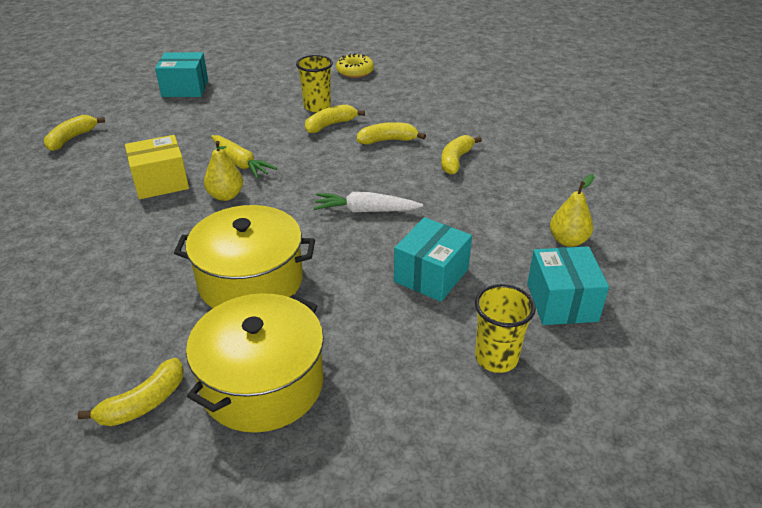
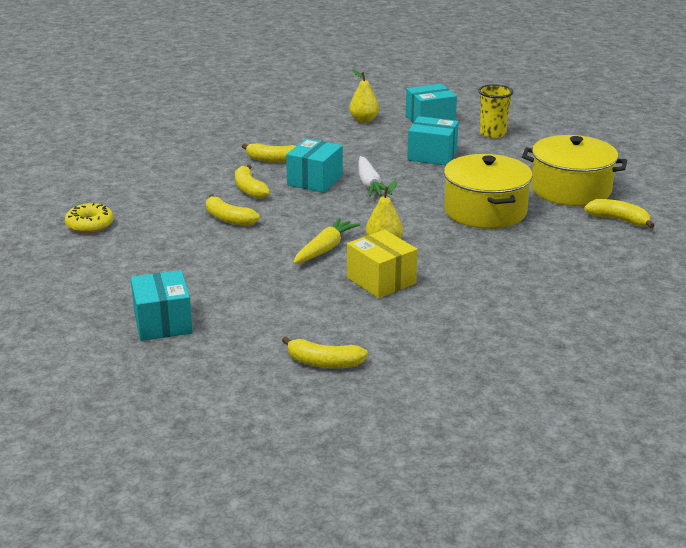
camera: 105 degrees left, 10 degrees down
yellow cup [296,55,333,112] -> none
none -> turquoise box [286,138,343,193]

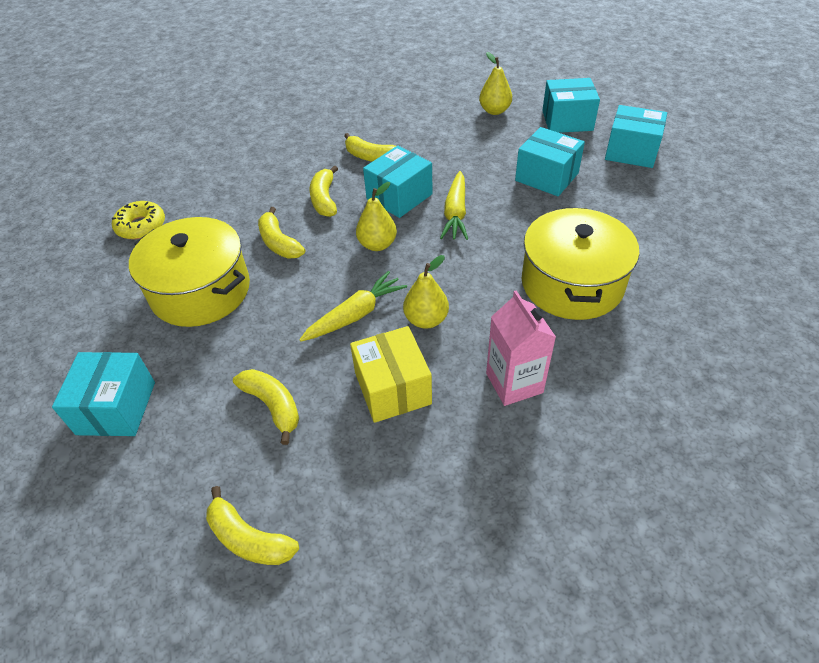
camera: 20 degrees right, 20 degrees up
white carrot [358,156,392,197] -> yellow carrot [440,171,468,240]
yellow cup [478,84,514,138] -> turquoise box [605,105,667,168]
yellow pot [522,135,627,206] -> yellow pot moved to [129,217,250,327]
yellow banana [584,199,655,228] -> yellow banana moved to [233,369,299,445]
none -> yellow pear [356,182,397,251]
none -> pink carton [486,291,556,406]

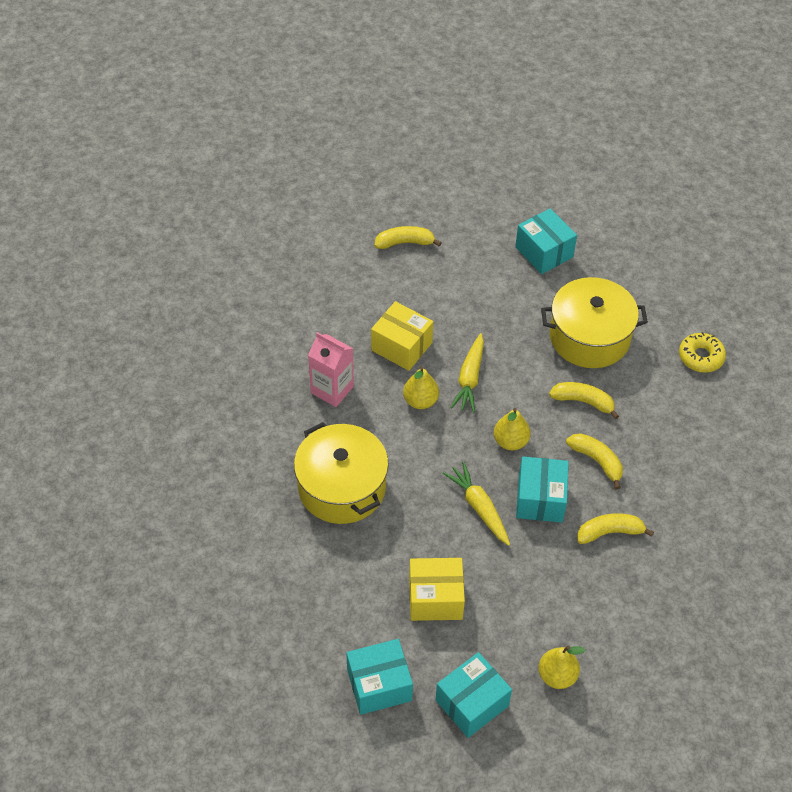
camera: 140 degrees right, 5 degrees up
yellow banana [233,369,299,445] -> none
turquoise box [515,127,585,196] -> yellow box [409,558,465,621]

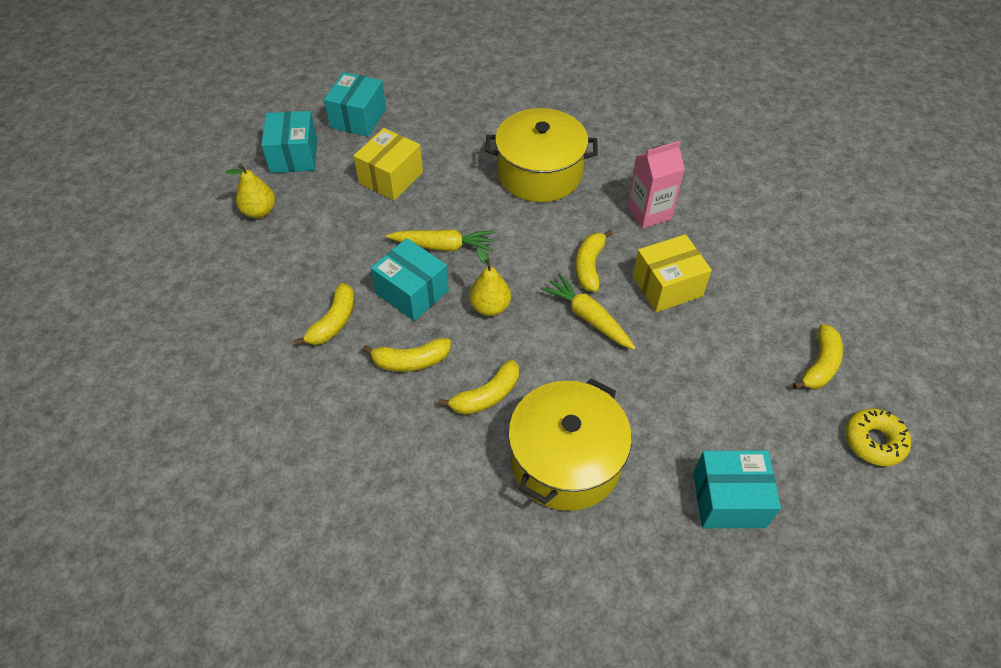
camera: 125 degrees right, 0 degrees up
yellow pear [403,366,439,409] -> yellow banana [576,230,613,292]
yellow donut [679,332,726,373] -> yellow donut moved to [845,408,911,466]

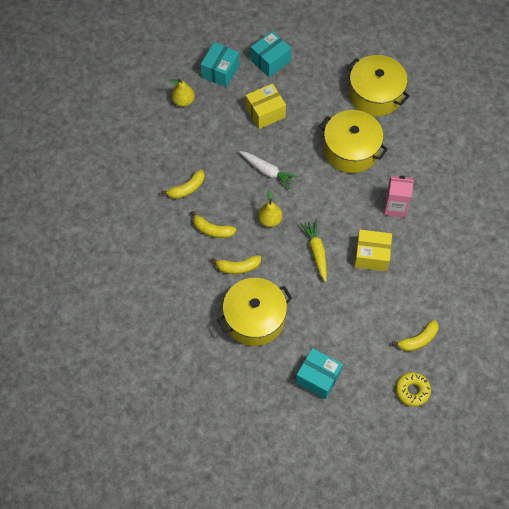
camera: 30 degrees right, 10 degrees up
turquoise box [371,238,449,321] -> none
yellow carrot [386,229,494,252] -> white carrot [239,151,298,189]
yellow banana [576,230,613,292] -> none
none -> yellow pot [347,55,410,116]

